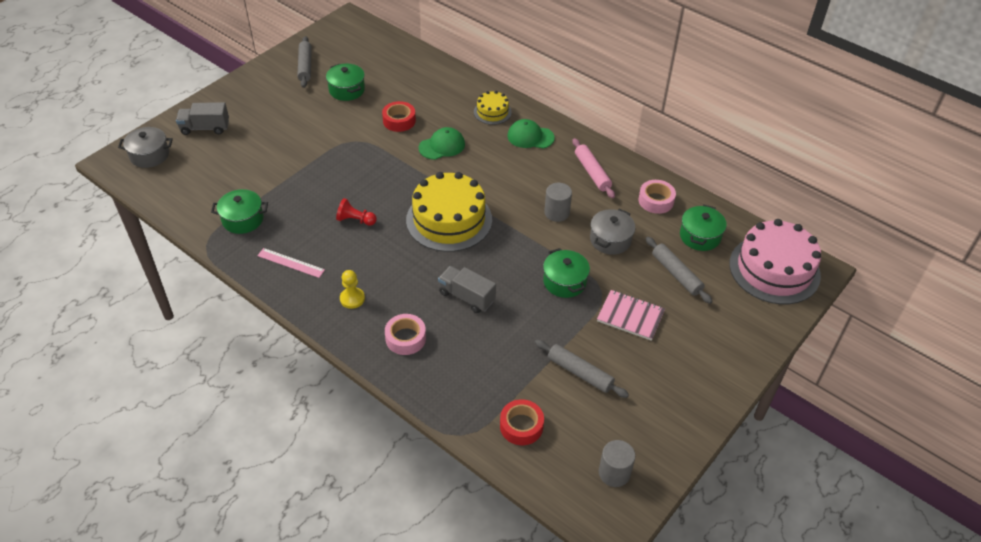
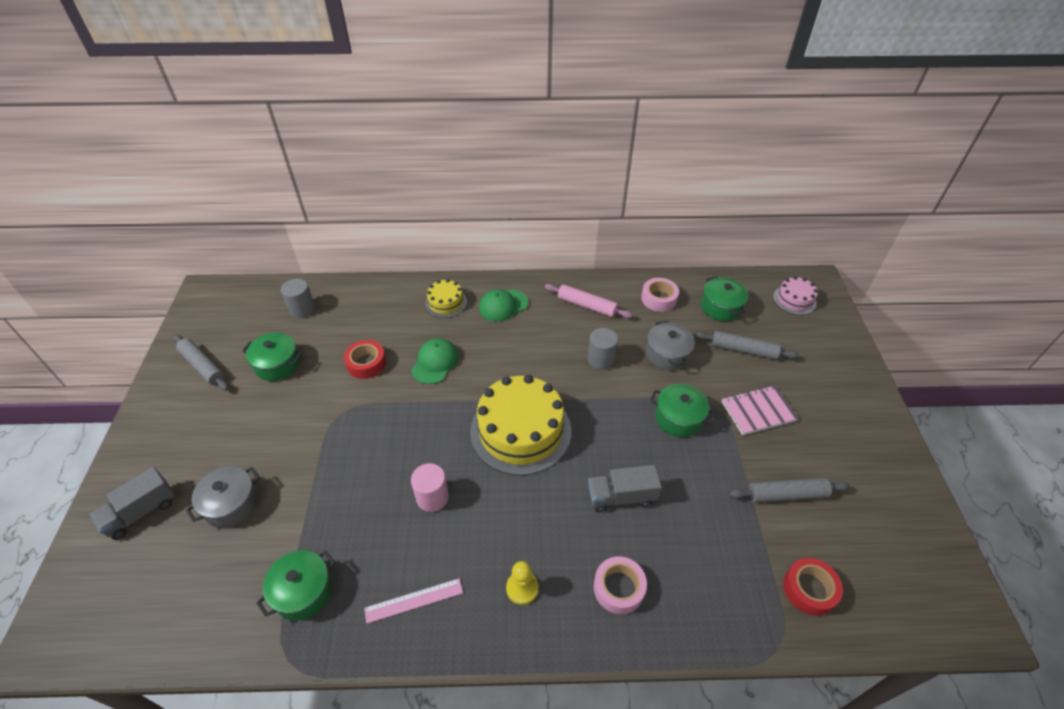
camera: 40 degrees left, 0 degrees up
grey pot [118,127,173,168] -> grey pot moved to [186,466,260,528]
red pawn [336,198,377,226] -> pink cylinder [411,463,449,512]
grey cylinder [599,440,635,487] -> grey cylinder moved to [281,279,315,318]
pink cake [729,219,821,304] -> pink cake [773,276,818,315], size x0.49

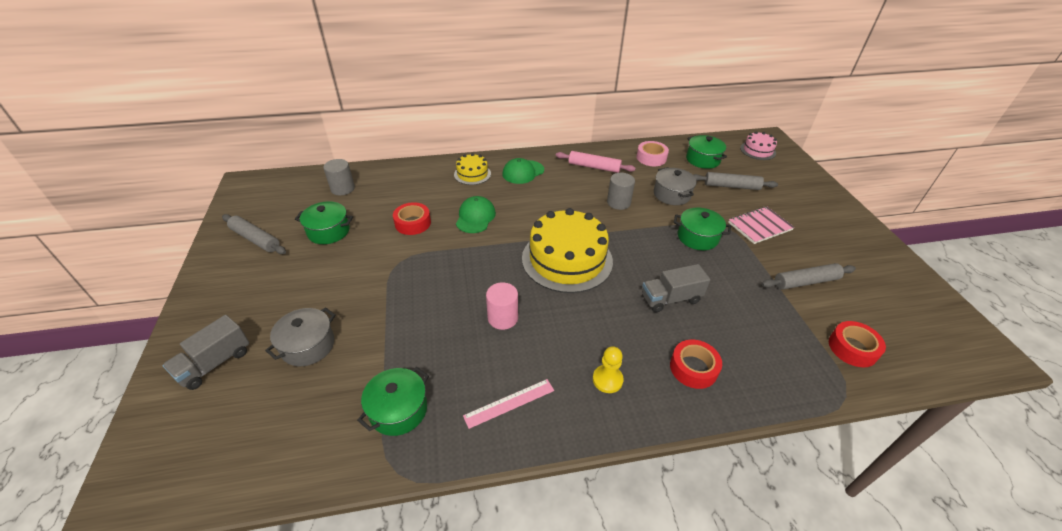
camera: 10 degrees left, 5 degrees down
pink tape [594,556,647,614] -> red tape [670,340,722,389]

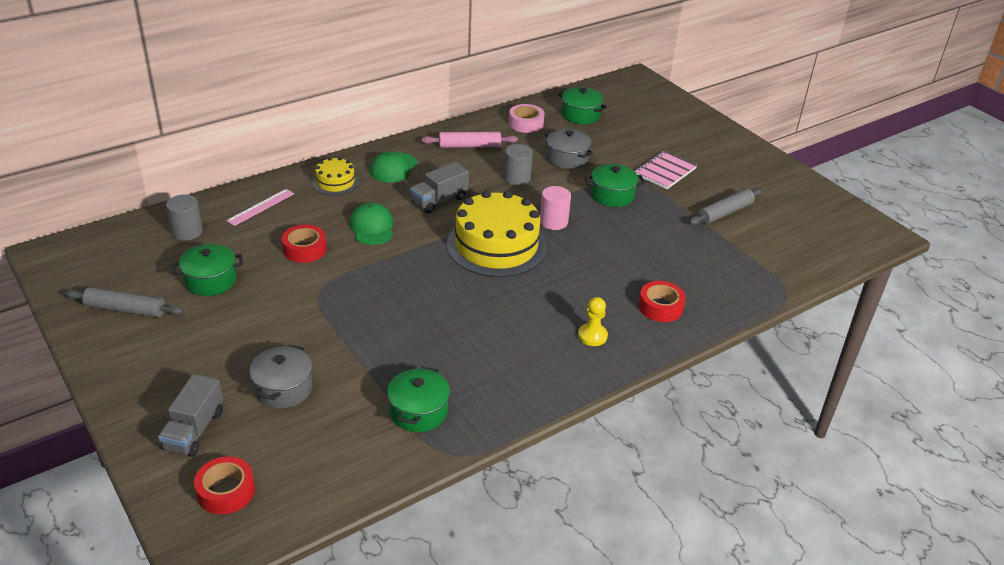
camera: 25 degrees left, 5 degrees down
pink ruler [463,379,554,429] -> pink ruler moved to [226,189,294,226]
pink cylinder [486,283,518,330] -> pink cylinder moved to [540,186,571,230]
grey truck [642,264,710,312] -> grey truck moved to [411,162,469,213]
grey rolling pin [694,172,778,190] -> none
pink cake [740,131,777,160] -> none
red tape [829,321,886,367] -> red tape moved to [194,456,255,515]

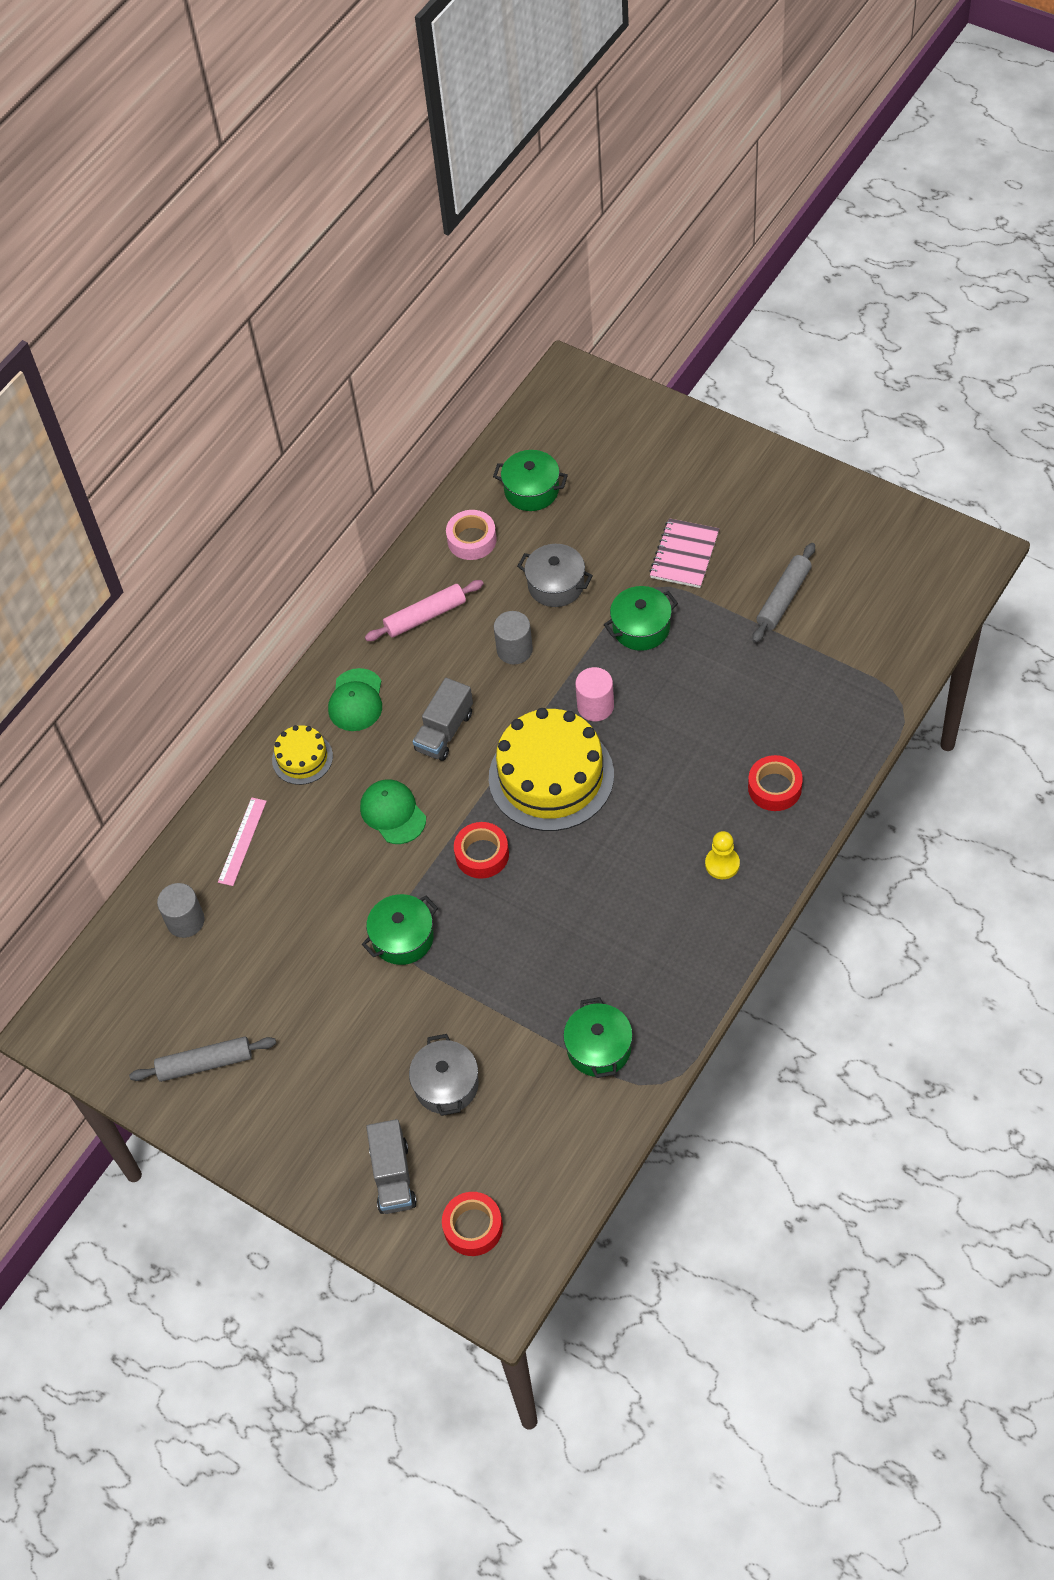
camera: 15 degrees left, 20 degrees up
green pot [172,244,243,296] -> green pot moved to [362,894,438,965]
red tape [282,225,327,263] -> red tape moved to [454,822,509,879]

